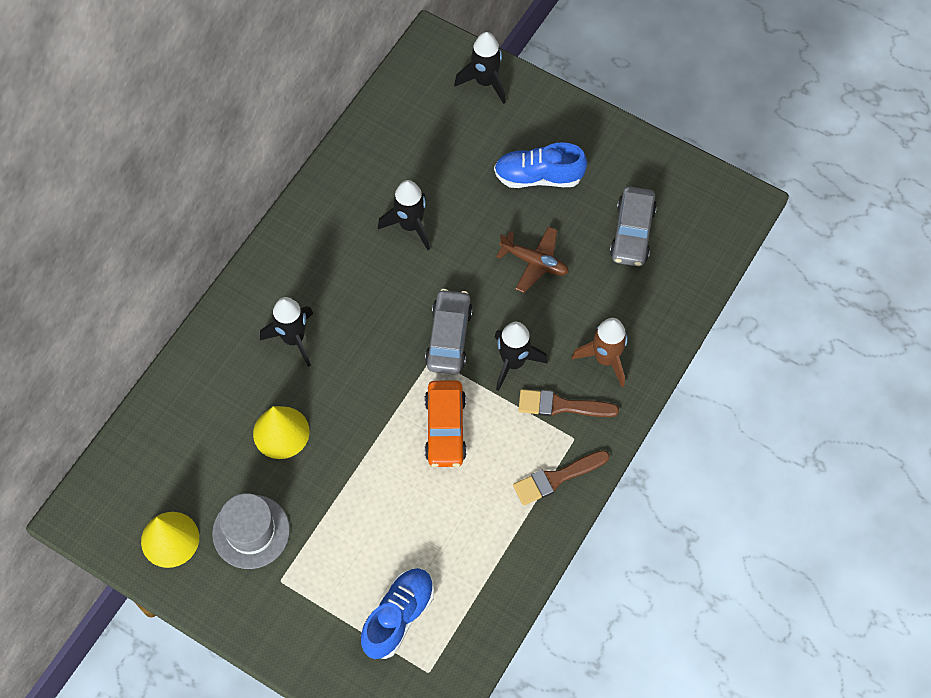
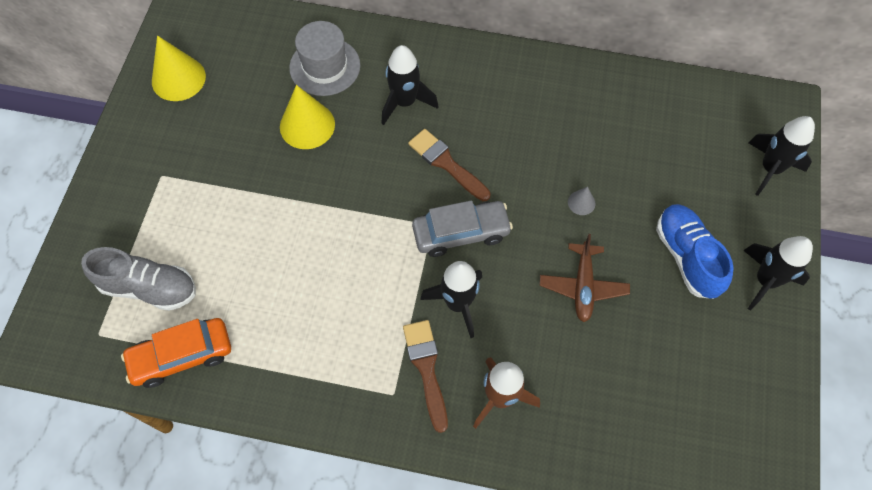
camera: 70 degrees right, 0 degrees up
grey hat [212,493,290,569] -> grey hat moved to [289,21,360,96]
blue shoe [361,568,434,659] -> grey shoe [81,247,196,311]
black rocket [378,180,430,250] -> black rocket moved to [743,236,813,311]
orange car [425,380,467,467] -> orange car moved to [121,318,231,388]
brown brush [513,450,610,506] -> brown brush moved to [408,129,491,201]
grey car [610,186,657,267] -> none
none -> grey cone [568,187,595,215]

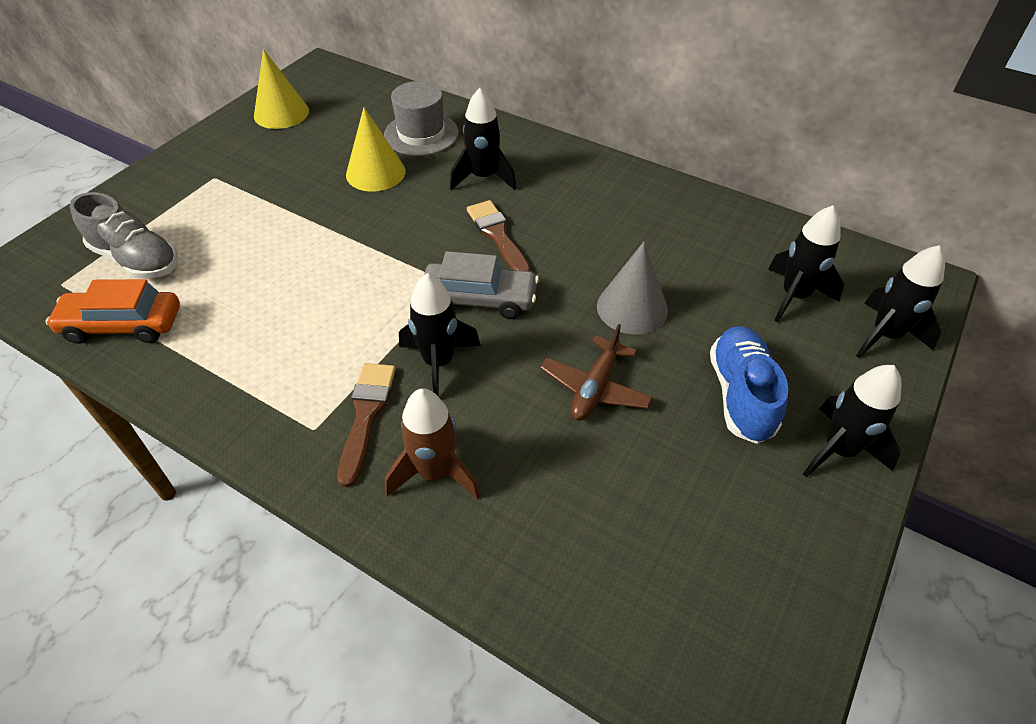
camera: 20 degrees right, 15 degrees down
grey cone [568,187,595,215] -> grey cone [597,242,668,334], size x2.09
none -> black rocket [768,205,844,323]

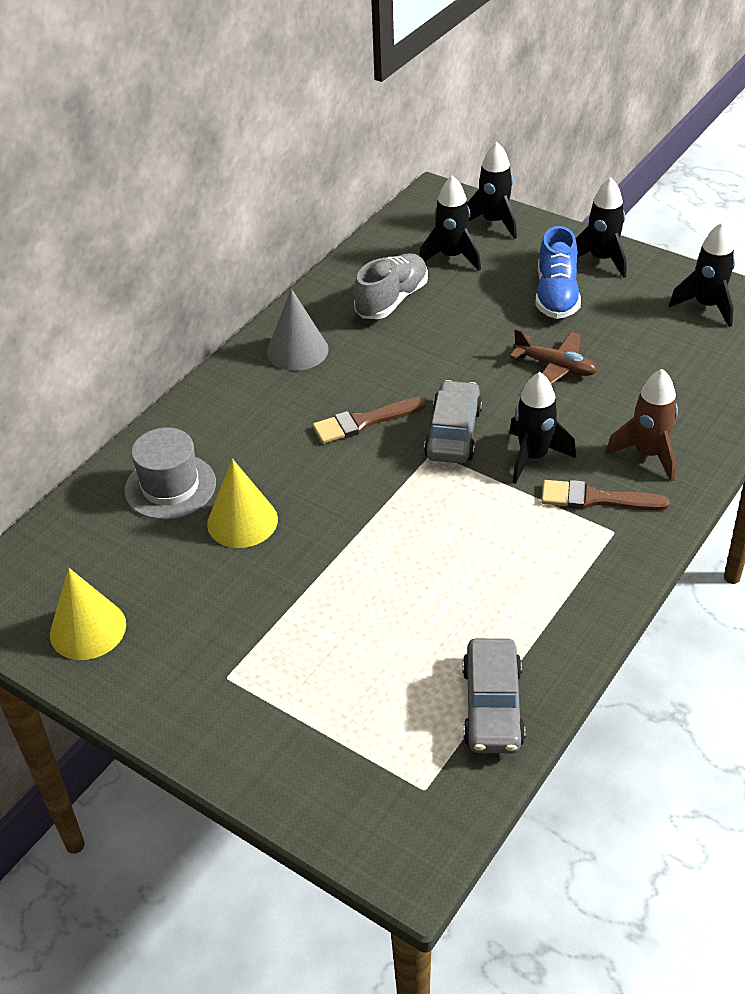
camera: 85 degrees left, 5 degrees down
orange car [46,279,180,344] -> grey car [462,638,525,753]
grey shoe [70,192,178,279] -> grey shoe moved to [354,253,428,319]
black rocket [450,88,516,190] -> black rocket moved to [669,222,735,327]
grey cone [597,242,668,334] -> grey cone moved to [267,289,329,371]
blue shoe [710,326,788,444] -> blue shoe turned 90 degrees counterclockwise [536,226,581,319]

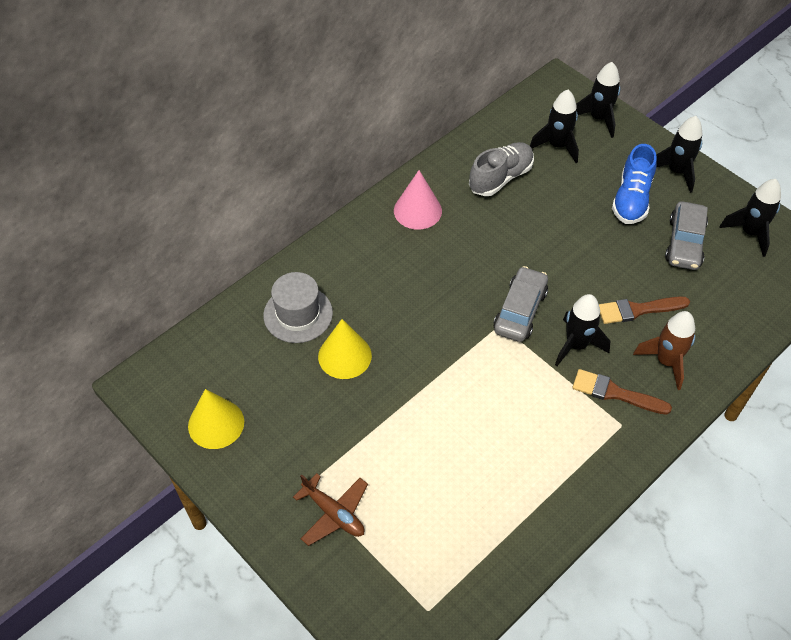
camera: 10 degrees right, 10 degrees up
grey cone [267,289,329,371] -> pink cone [394,170,442,230]
brown brush [313,397,426,444] -> brown brush moved to [599,296,690,324]
grey car [462,638,525,753] -> grey car moved to [665,201,708,270]
brown plane [510,328,597,385] -> brown plane moved to [293,473,368,546]

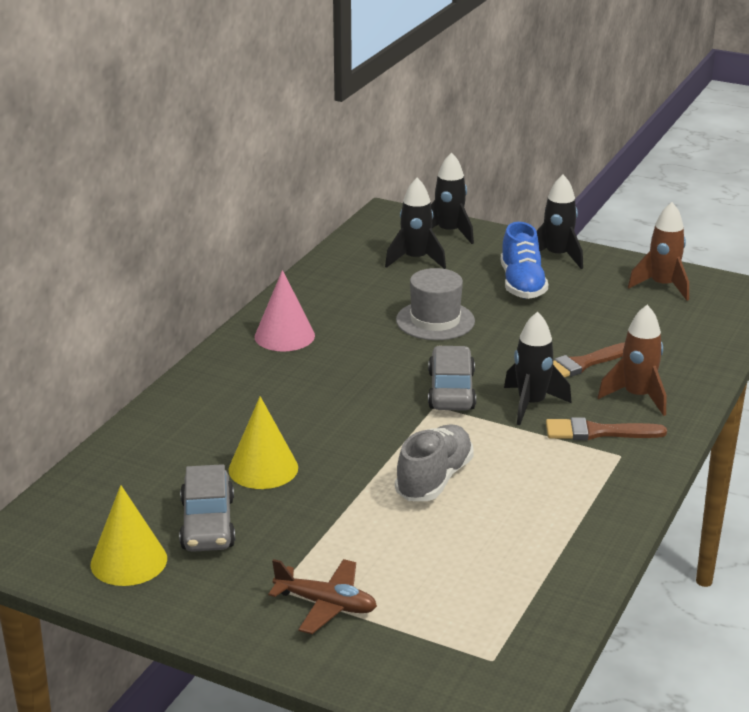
camera: 20 degrees left, 25 degrees down
grey hat [263,272,333,343] -> grey hat moved to [396,268,475,340]
grey shoe [469,142,534,196] -> grey shoe moved to [395,424,474,501]
grey car [665,201,708,270] -> grey car moved to [179,464,235,552]
black rocket [719,179,781,257] -> brown rocket [628,202,689,301]

